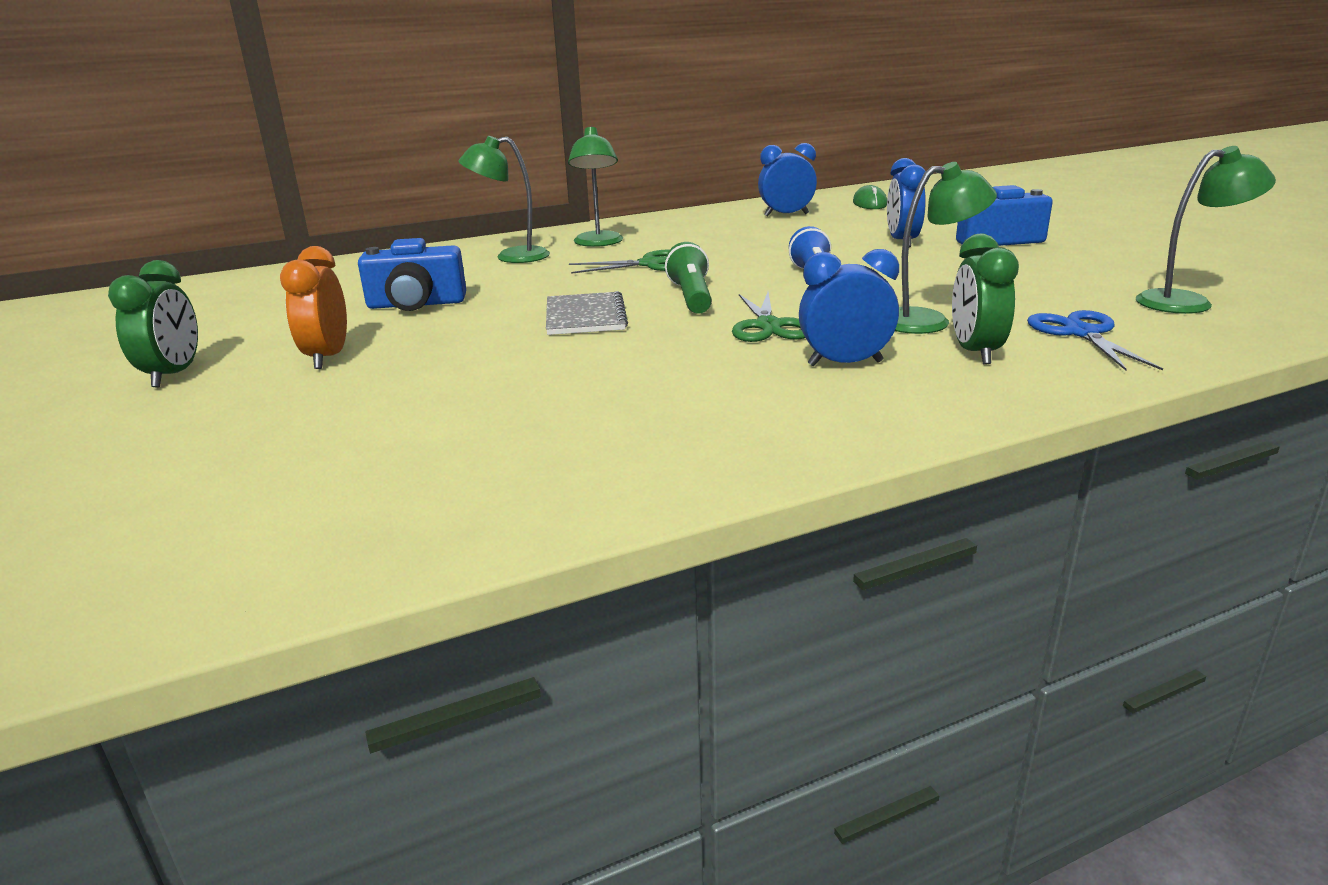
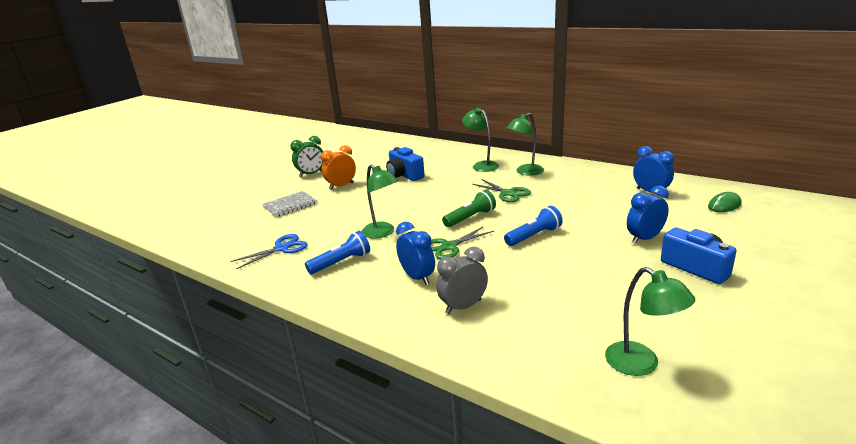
camera: 60 degrees right, 0 degrees up
grey notebook [546,291,628,335] -> grey notebook moved to [262,191,317,217]
green lamp [895,162,997,334] -> green lamp moved to [362,164,398,238]
green clock [952,234,1019,364] -> grey clock [436,247,488,314]
blue scissors [1027,310,1163,371] -> blue scissors moved to [230,234,307,269]
none -> blue flashlight [305,231,370,274]

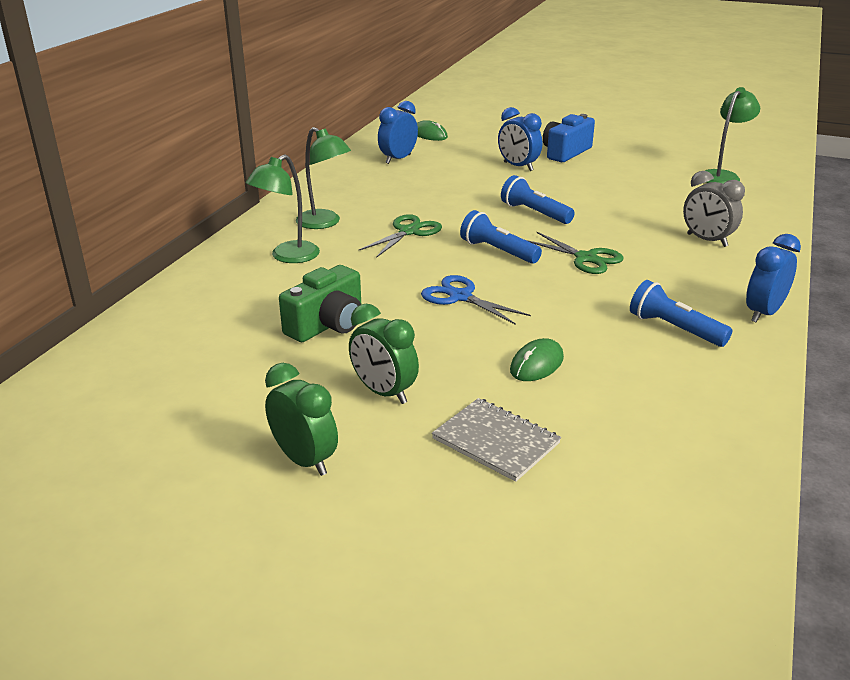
camera: 105 degrees left, 5 degrees up
blue scissors [230,234,307,269] -> blue scissors moved to [421,275,531,325]
orange clock [321,145,356,190] -> green clock [349,304,419,404]
green lamp [362,164,398,238] -> none
blue camera [386,147,425,181] -> green camera [279,265,361,342]
blue clock [396,222,435,285] -> blue clock moved to [746,234,801,323]
green flashlight [442,190,496,227] -> blue flashlight [460,210,542,264]
none -> green mouse [510,338,564,381]

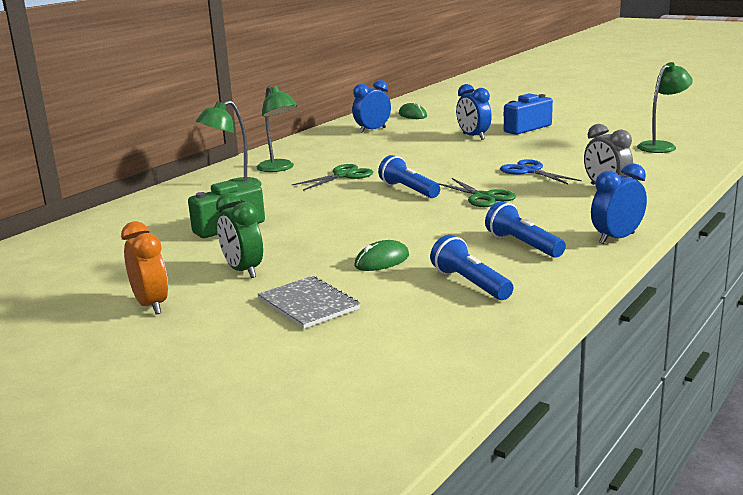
camera: 15 degrees right, 10 degrees down
green clock [265,363,338,476] -> orange clock [121,221,168,315]
blue scissors [421,275,531,325] -> blue scissors moved to [500,159,582,184]
blue flashlight [501,175,575,224] -> blue flashlight moved to [430,235,513,300]

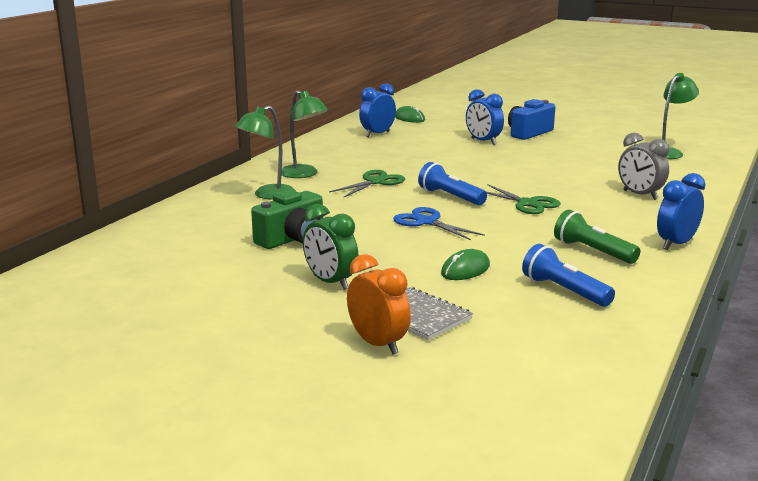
camera: 10 degrees left, 0 degrees up
orange clock [121,221,168,315] -> orange clock moved to [347,254,411,355]
blue flashlight [485,201,566,258] -> green flashlight [554,210,640,264]
blue scissors [500,159,582,184] -> blue scissors moved to [393,207,485,240]

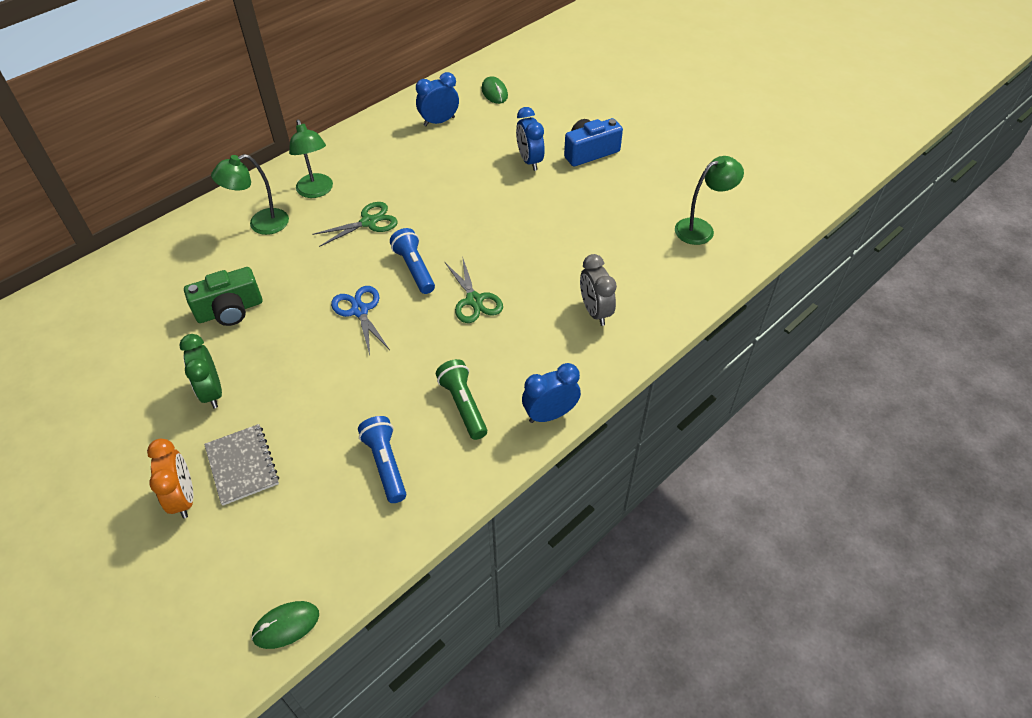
camera: 20 degrees right, 30 degrees up
green mouse [441,249,490,280] -> green mouse moved to [251,601,319,649]

